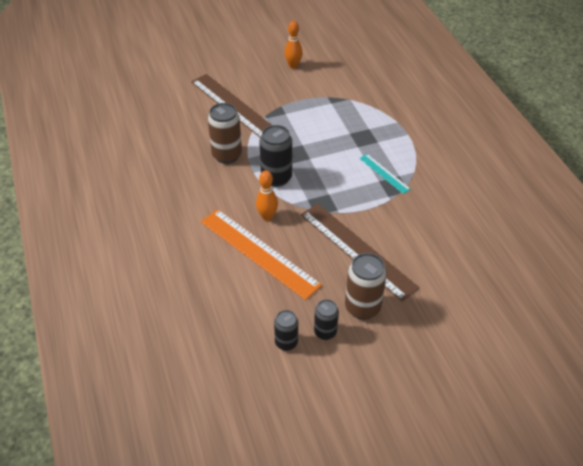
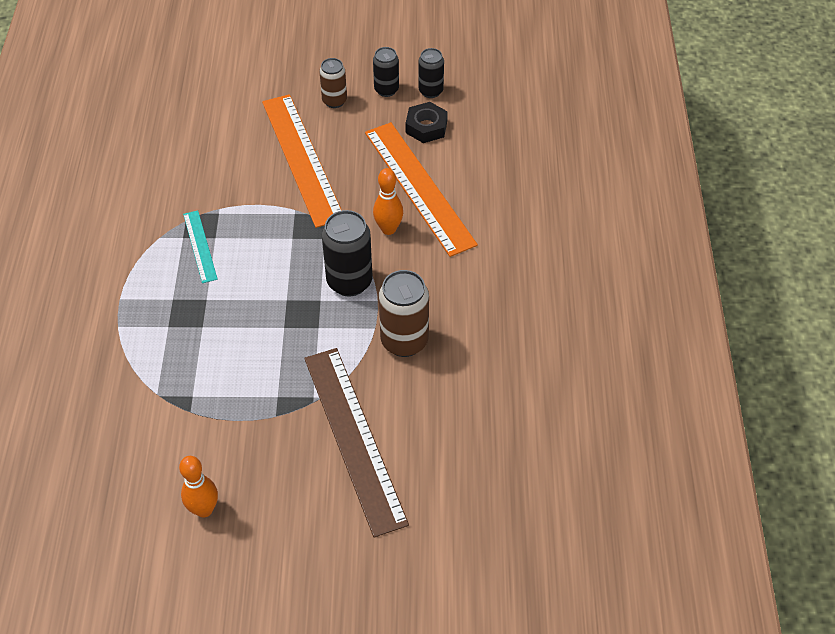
camera: 160 degrees left, 5 degrees up
brown ruler [301,204,420,302] -> orange ruler [262,94,342,228]
brown can [345,253,387,320] -> brown can [319,58,347,108], size x0.62
none -> black nut [406,102,448,143]

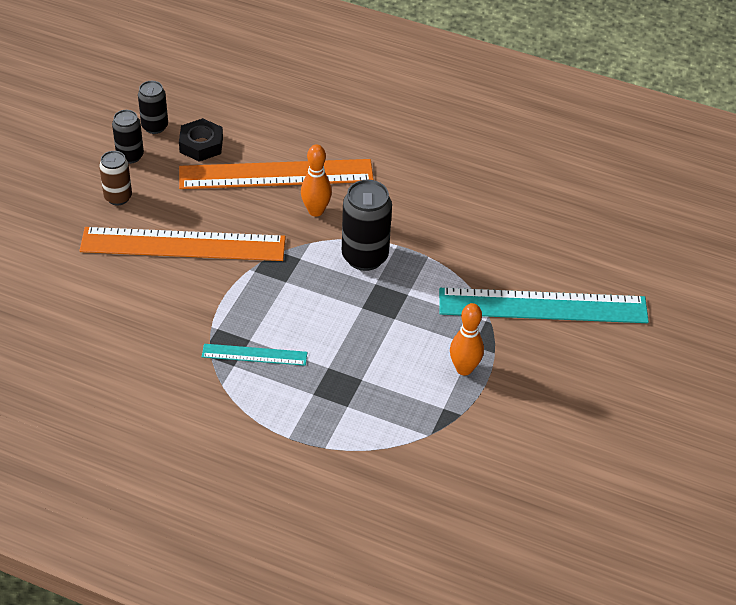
camera: 70 degrees left, 5 degrees down
orange bowling pin [179,456,218,517] -> orange bowling pin moved to [450,303,484,375]
brown ruler [304,348,409,538] -> turquoise ruler [439,288,649,323]
brown can [379,270,429,357] -> none

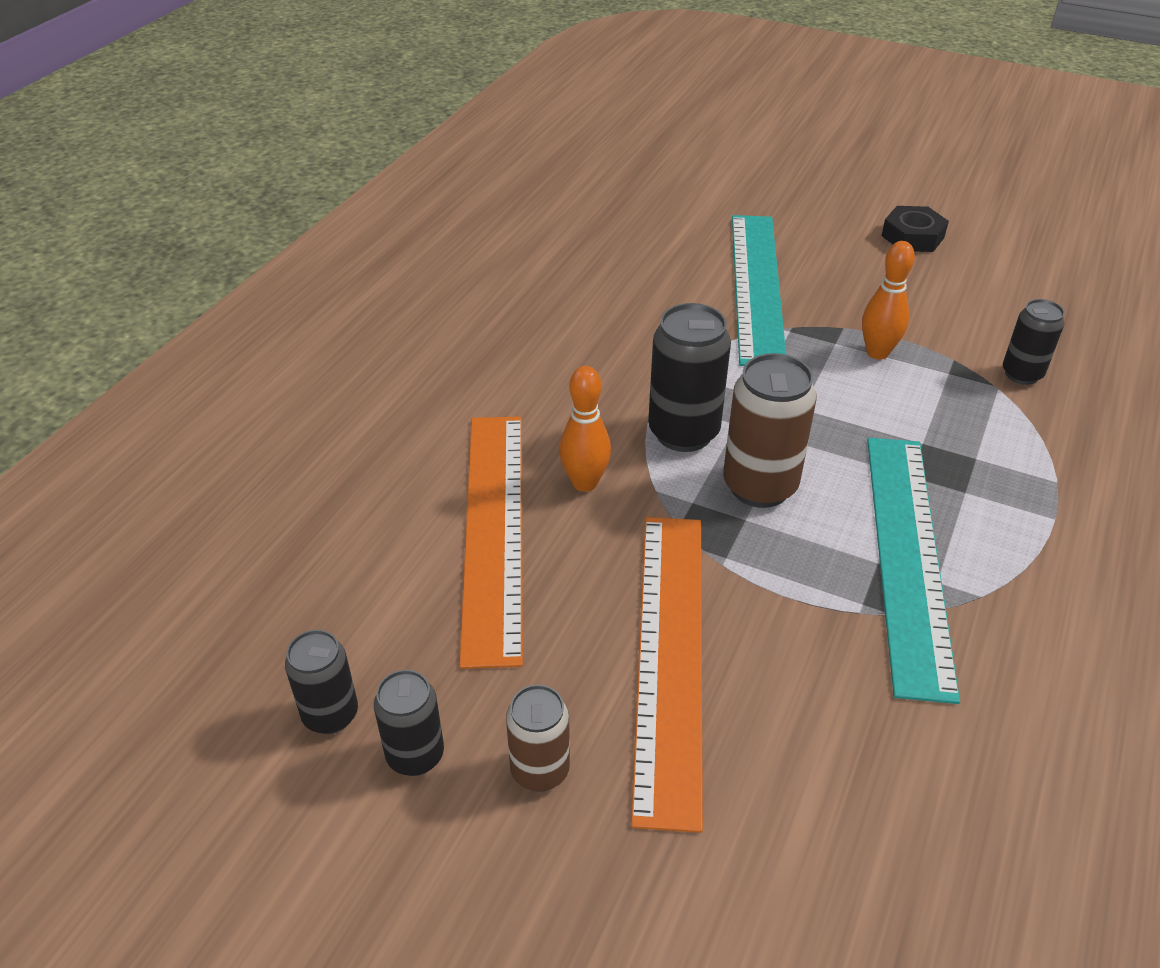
camera: 85 degrees left, 5 degrees down
black nut [179,118,223,162] -> black nut moved to [881,206,949,252]
turquoise ruler [202,344,307,366] -> turquoise ruler [867,438,960,704], size x2.07
none -> brown can [723,353,817,508]
none -> black can [1003,299,1065,385]

